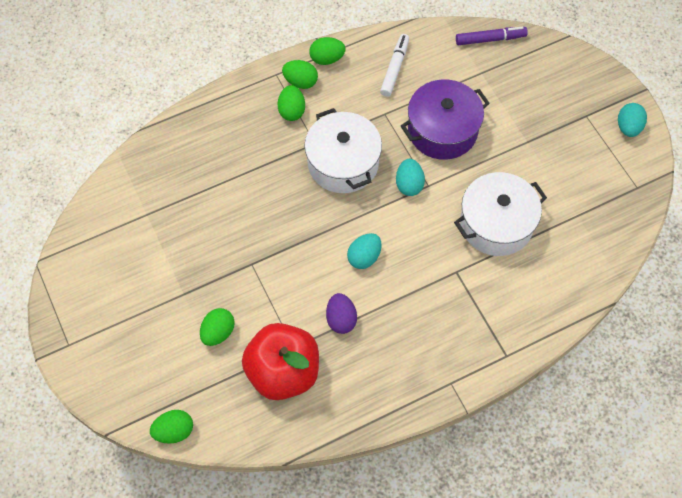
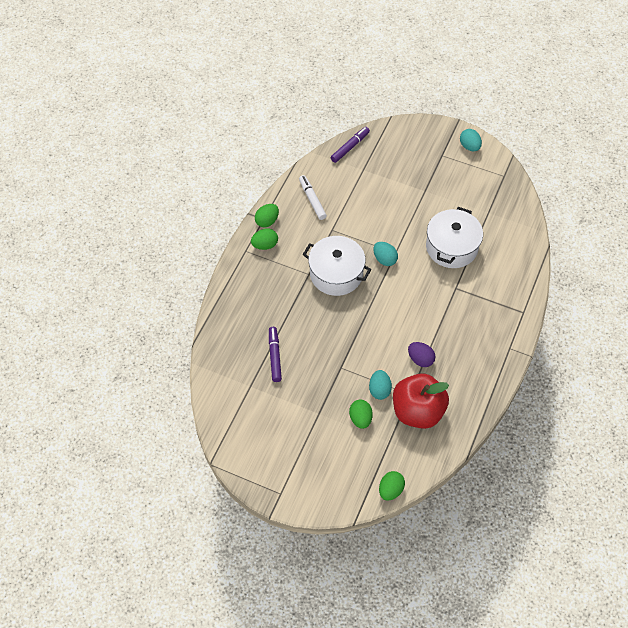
camera: 40 degrees left, 5 degrees down
green egg [278,85,305,121] -> none
turquoise egg [347,233,381,269] -> turquoise egg moved to [369,370,392,400]
purple pot [401,80,490,160] -> none
none -> purple marker [269,327,282,382]

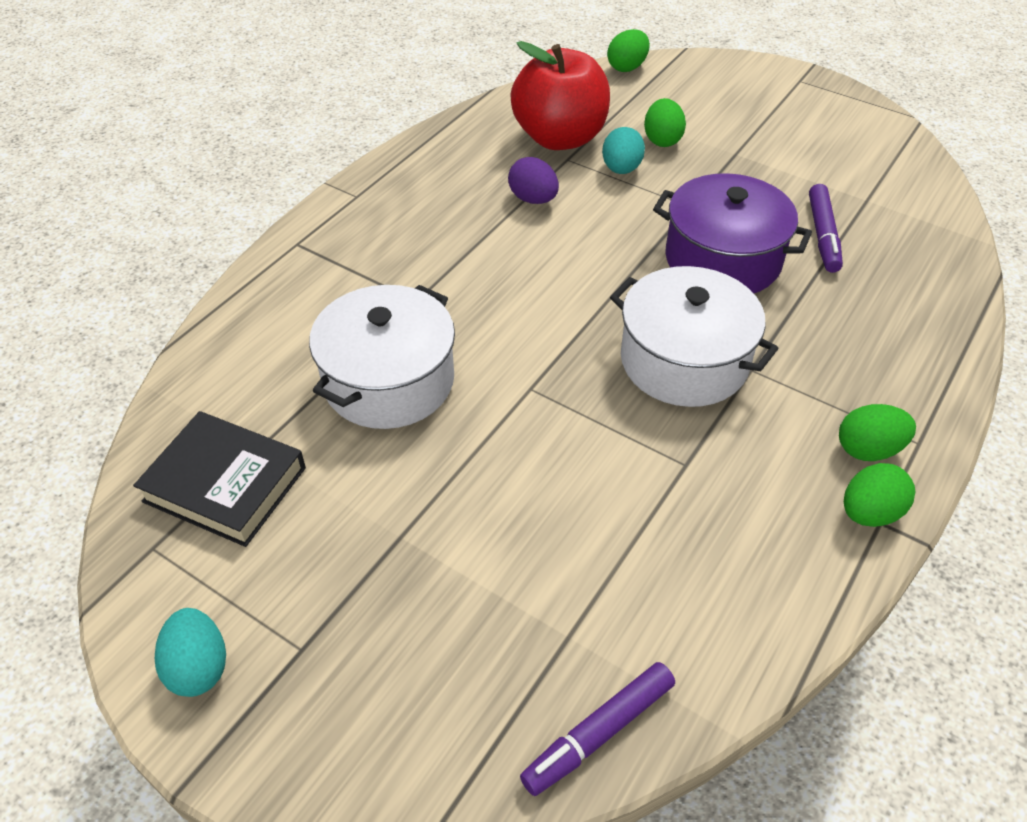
camera: 170 degrees left, 10 degrees down
white marker [299,175,327,220] -> none
turquoise egg [373,242,398,266] -> none
none -> black book [133,411,306,547]
none -> purple pot [653,173,812,293]

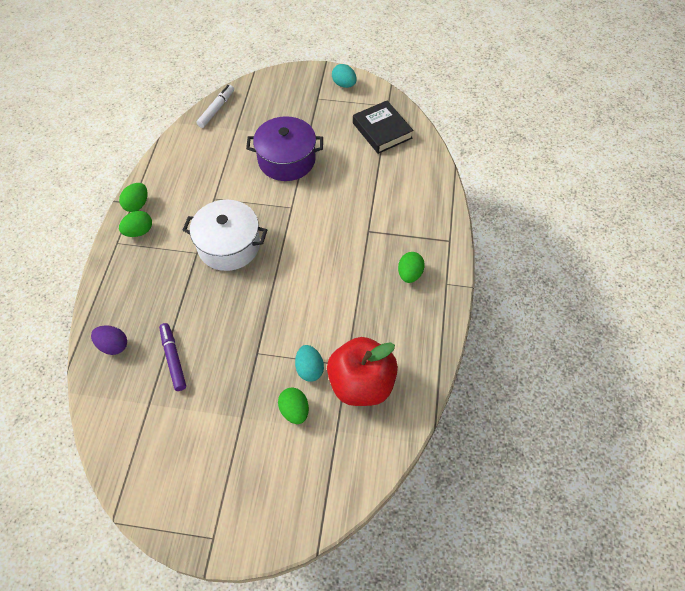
camera: 155 degrees right, 10 degrees up
black book [133,411,306,547] -> black book turned 60 degrees clockwise [353,101,414,154]
white pot [309,285,455,429] -> none
purple egg [508,157,559,204] -> purple egg moved to [91,325,127,355]
purple marker [520,662,675,796] -> white marker [197,85,234,128]
green egg [607,29,650,72] -> green egg moved to [398,252,425,283]
purple pot [653,173,812,293] -> purple pot moved to [246,116,323,181]

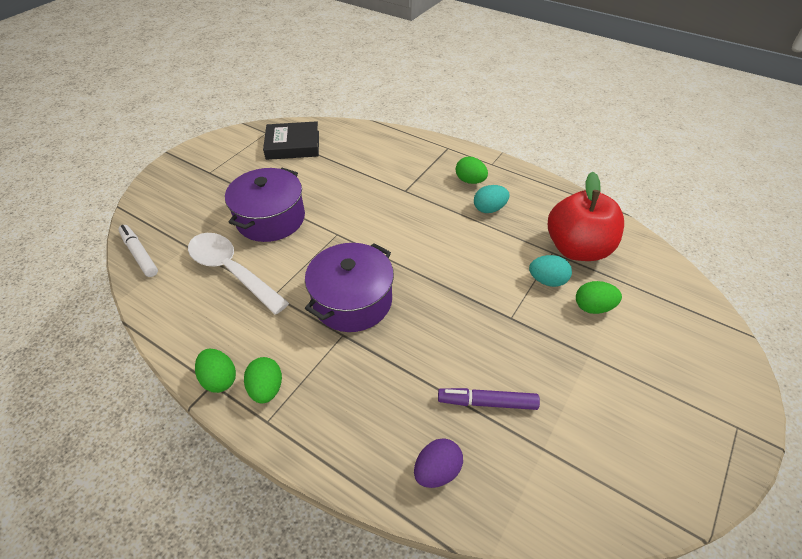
camera: 65 degrees left, 10 degrees down
white pot [183,200,267,271] -> purple pot [305,243,394,332]
turquoise egg [332,64,357,88] -> turquoise egg moved to [474,185,510,213]
none -> white spoon [188,233,289,315]

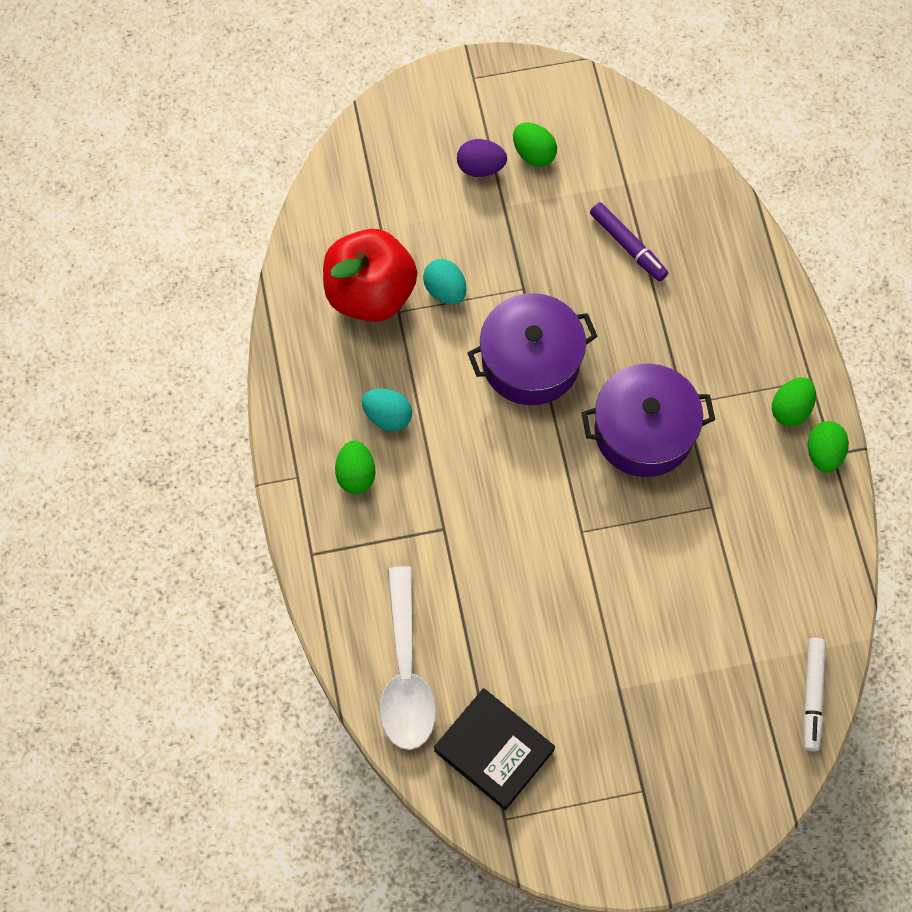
camera: 135 degrees left, 20 degrees up
white spoon [188,233,289,315] -> white spoon moved to [380,566,436,750]
purple pot [225,168,305,242] -> purple pot moved to [468,293,598,405]
purple egg [414,439,463,488] -> purple egg moved to [457,139,507,177]
green egg [576,281,622,314] -> green egg moved to [513,123,557,167]

